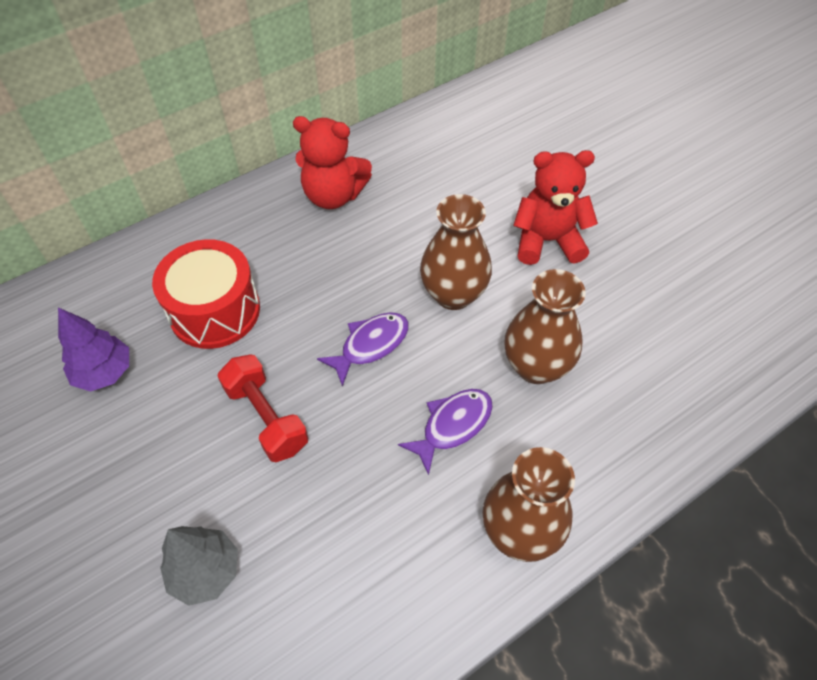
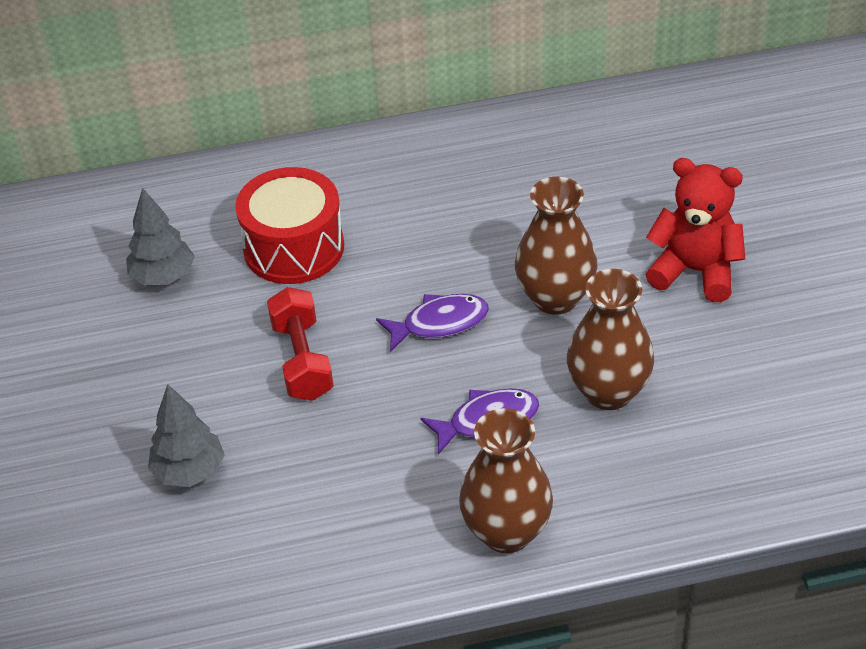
camera: 25 degrees right, 10 degrees down
purple tree [58,307,129,392] -> grey tree [126,187,195,286]
red teddy bear [293,116,372,209] -> none

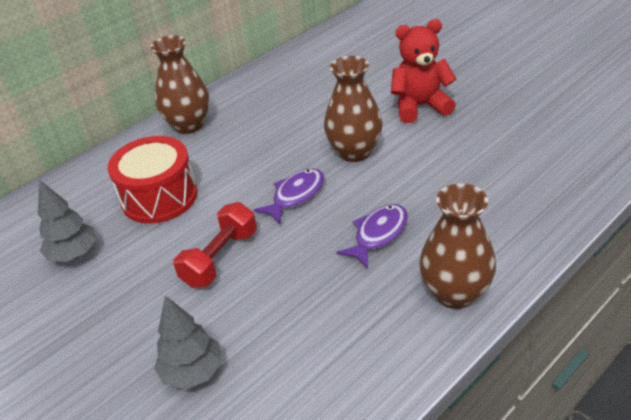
camera: 30 degrees left, 5 degrees down
red dumbbell [267,287,334,401] -> red dumbbell turned 75 degrees clockwise [174,202,257,288]
brown vase [567,269,654,410] -> brown vase moved to [150,35,209,134]

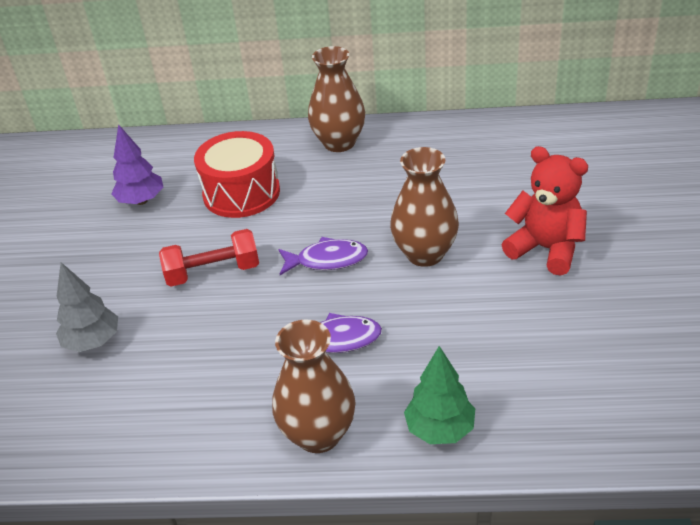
camera: 45 degrees right, 0 degrees up
grey tree [38,180,96,262] -> purple tree [111,124,163,205]
none -> green tree [404,346,475,444]

